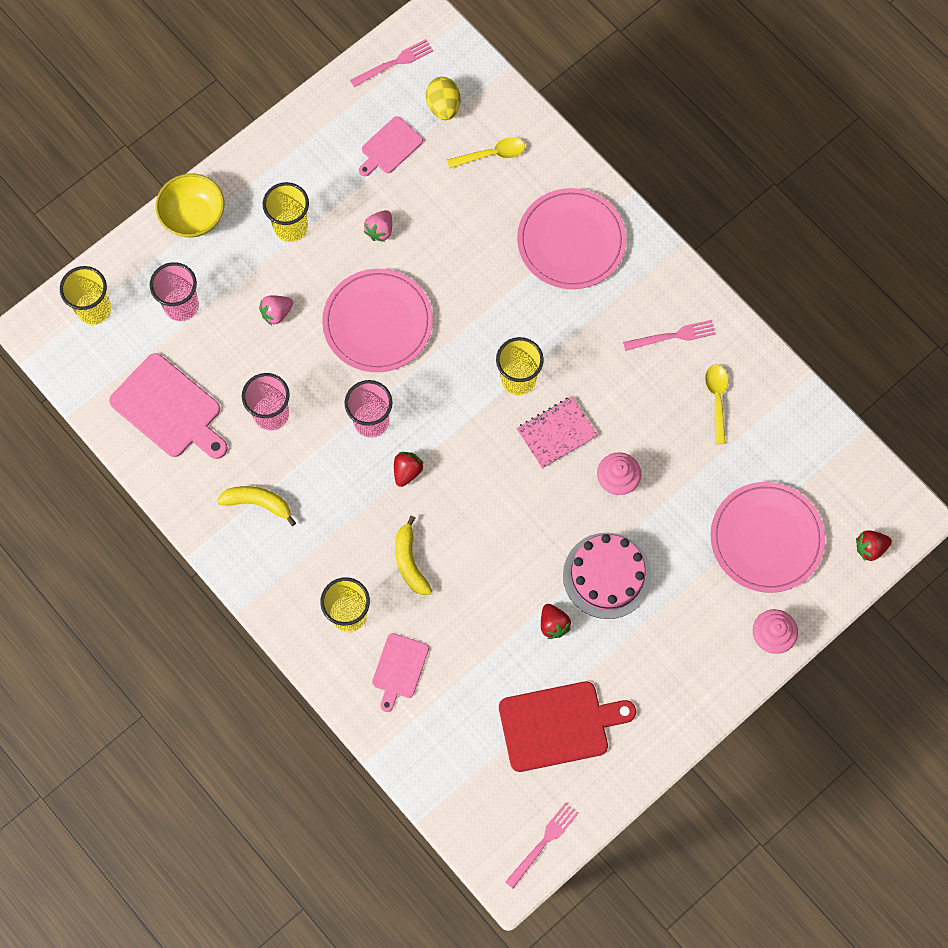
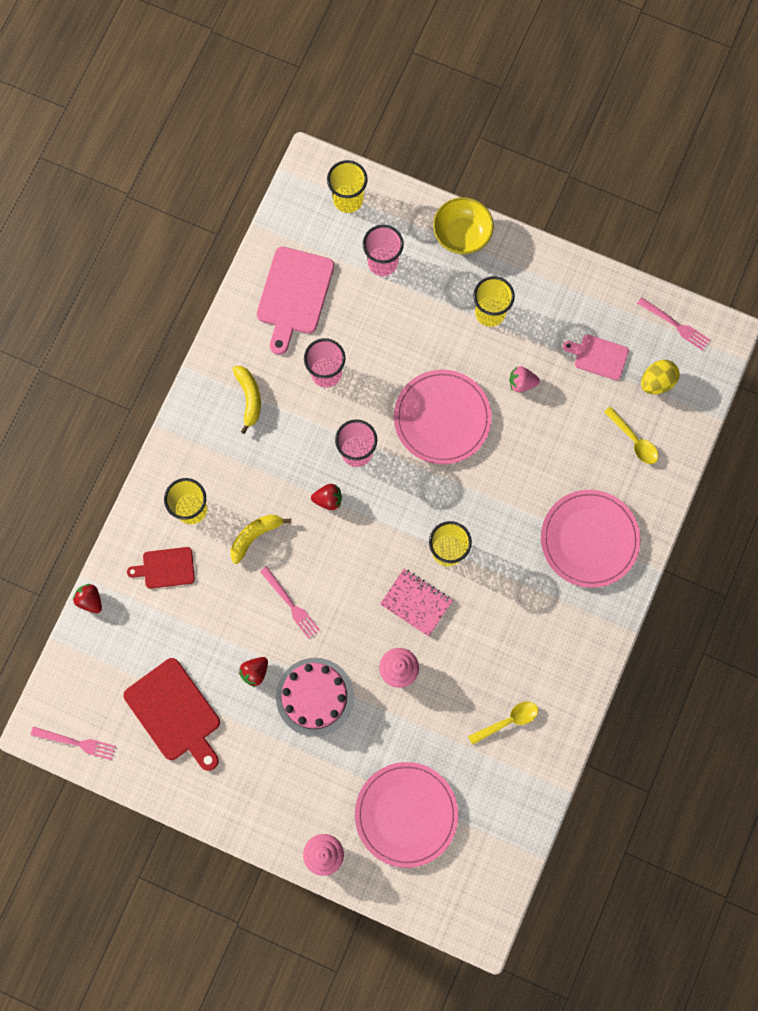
camera: 65 degrees right, 5 degrees up
pink strawberry [259,295,293,325] -> none
pink cutting board [372,633,429,712] -> red cutting board [127,547,195,589]
pink fork [623,320,716,351] -> pink fork moved to [260,566,320,639]
red strawberry [856,530,892,561] -> red strawberry moved to [73,584,102,613]

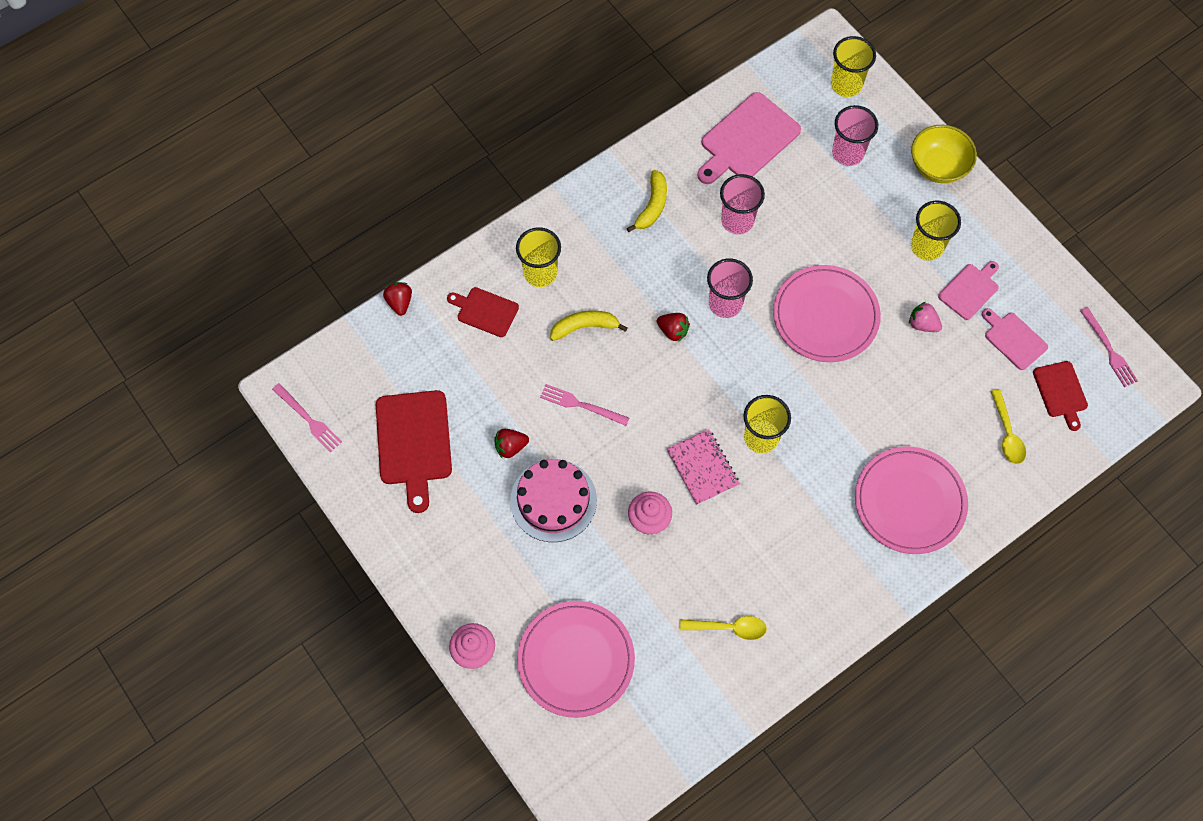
camera: 30 degrees right, 10 degrees down
pink fork [260,566,320,639] -> pink fork turned 120 degrees clockwise [540,384,629,426]
yellow egg [641,360,680,394] -> red cutting board [1033,361,1088,431]
none -> pink cutting board [938,261,999,320]

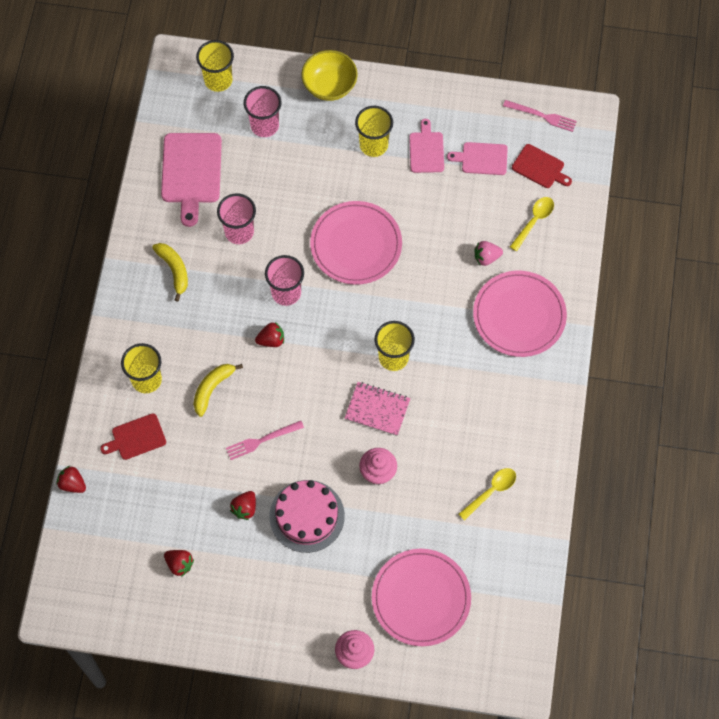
camera: 45 degrees left, 0 degrees up
pink fork [272,383,342,452] -> none
red cutting board [376,390,452,513] -> red strawberry [164,550,194,577]
pink strawberry [909,302,942,332] -> pink strawberry moved to [474,241,503,266]
yellow spoon [991,389,1026,464] -> yellow spoon turned 90 degrees counterclockwise [510,197,554,251]

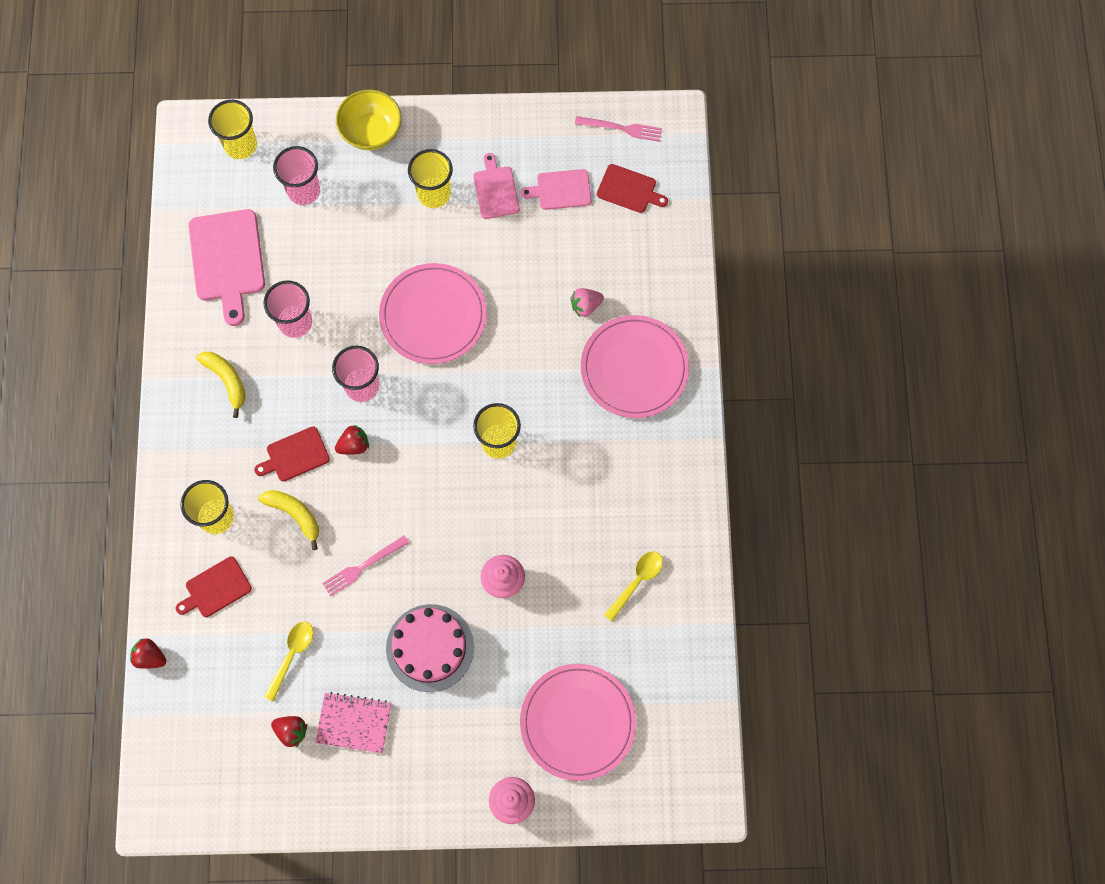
camera: 10 degrees left, 5 degrees up
yellow banana [193,364,243,417] -> yellow banana turned 105 degrees clockwise [258,490,319,550]
red strawberry [230,491,256,520] -> none
pink notebook [345,382,410,436] -> pink notebook moved to [315,692,391,753]
yellow spoon [510,197,554,251] -> yellow spoon moved to [264,621,313,701]
none -> red cutting board [254,426,330,482]

